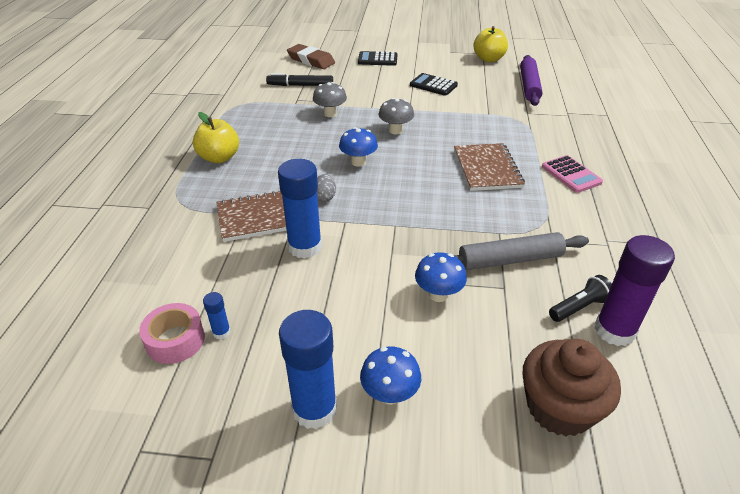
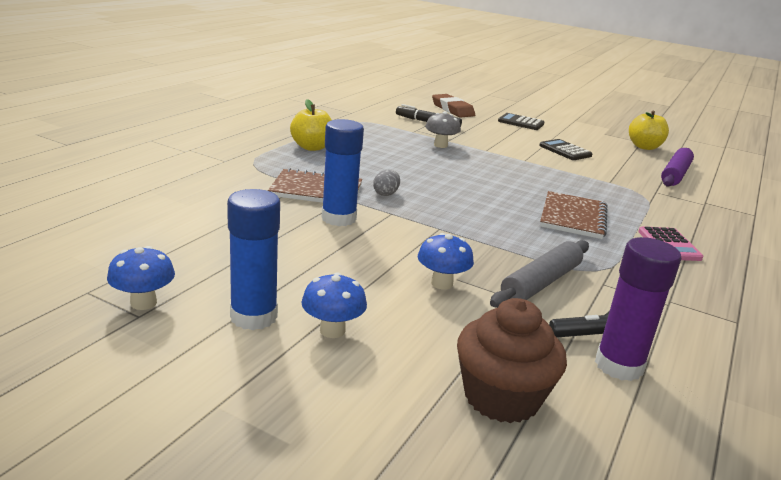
camera: 20 degrees right, 15 degrees down
pink tape [139,303,205,364] -> none
blue glue stick [203,292,231,339] -> none
blue mushroom [339,127,378,167] -> blue mushroom moved to [107,246,175,310]
grey mushroom [379,98,414,134] -> none
grey rolling pin [454,232,589,270] -> grey rolling pin turned 60 degrees counterclockwise [490,240,589,308]

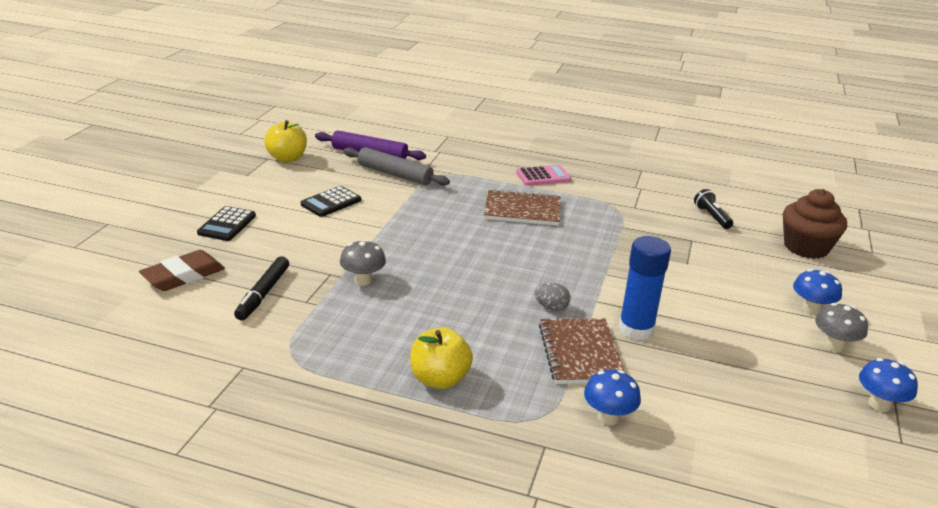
camera: 100 degrees left, 5 degrees up
blue glue stick [227,189,280,330] -> grey mushroom [815,303,868,352]
blue mushroom [418,233,474,290] -> blue mushroom moved to [584,370,641,425]
grey rolling pin [490,240,589,308] -> grey rolling pin moved to [343,147,450,186]
purple glue stick [595,237,681,381] -> none

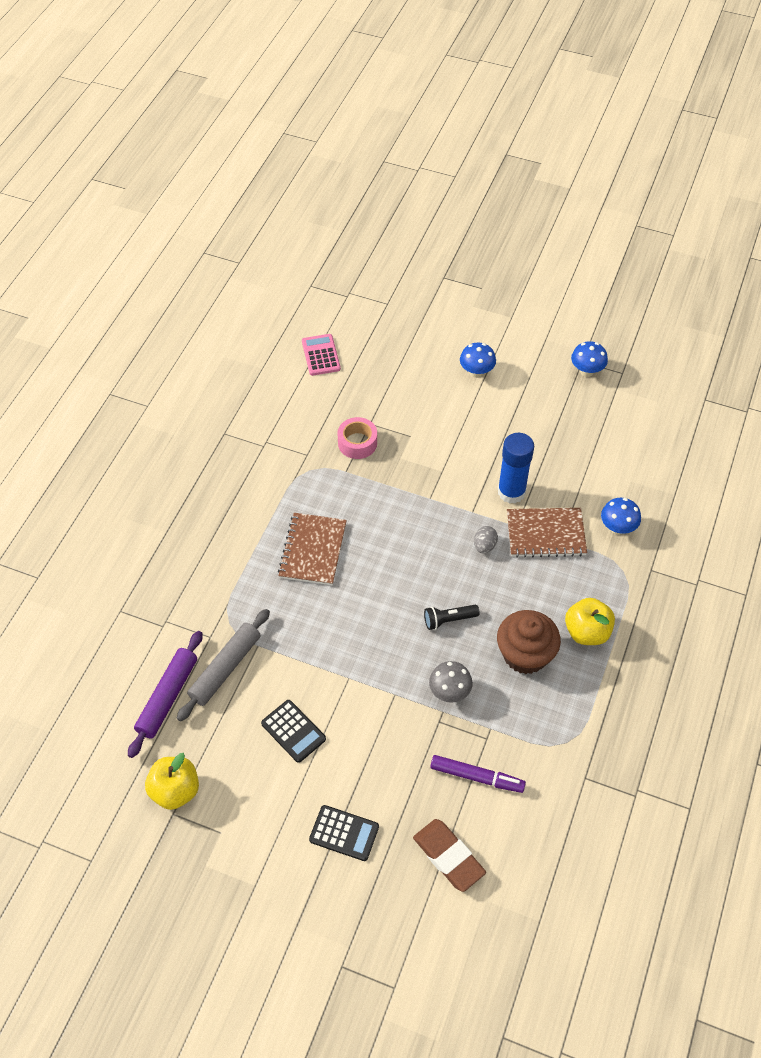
camera: 85 degrees left, 25 degrees up
black marker [234,256,289,320] -> purple marker [430,755,526,793]
pink calculator [516,165,571,186] -> pink calculator moved to [302,334,341,376]
black flashlight [694,189,733,229] -> black flashlight moved to [424,605,480,630]
brown cupcake [783,189,847,259] -> brown cupcake moved to [497,610,561,674]
grey mushroom [815,303,868,352] -> none
none -> pink tape [338,417,377,459]

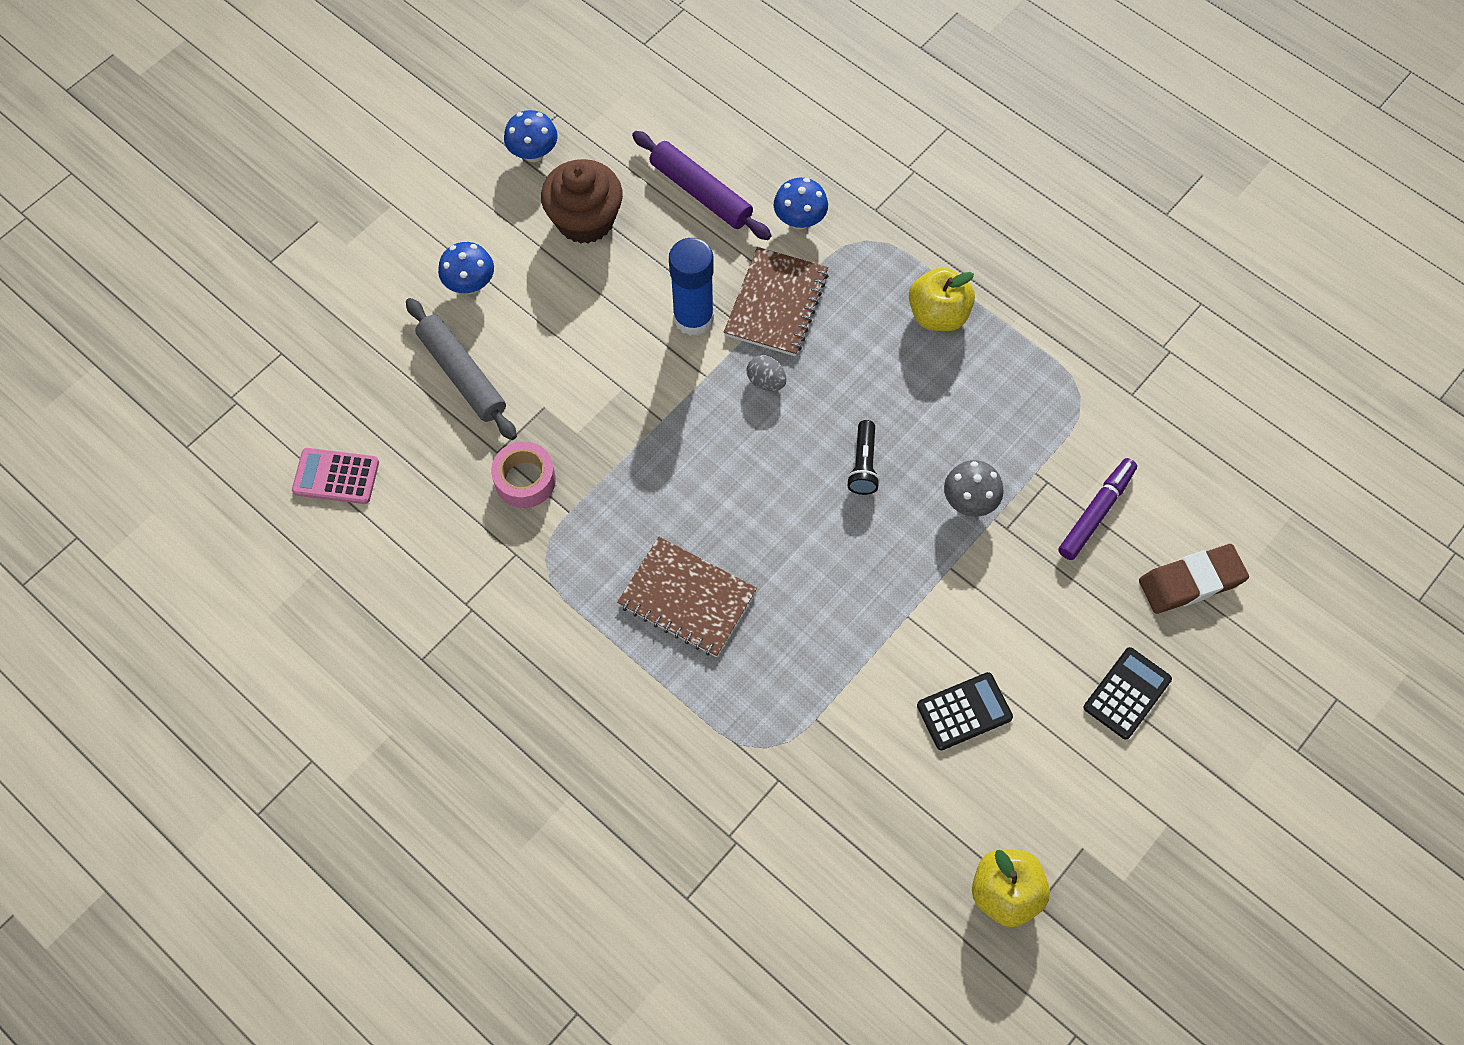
camera: 70 degrees left, 10 degrees up
purple rolling pin [128,631,203,758] -> purple rolling pin moved to [632,131,772,240]
grey rolling pin [177,609,270,722] -> grey rolling pin moved to [406,298,517,440]
brown cupcake [497,610,561,674] -> brown cupcake moved to [541,159,623,244]

